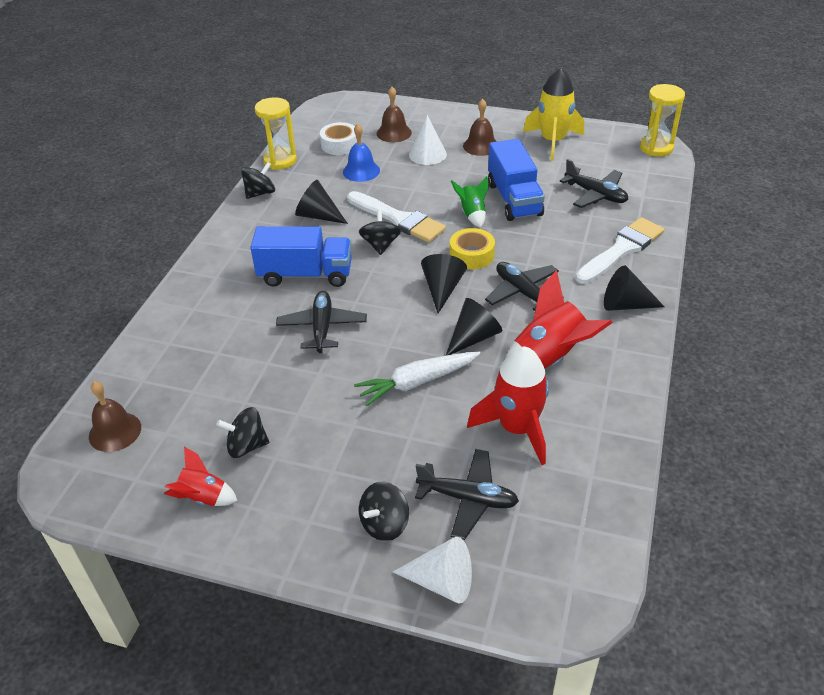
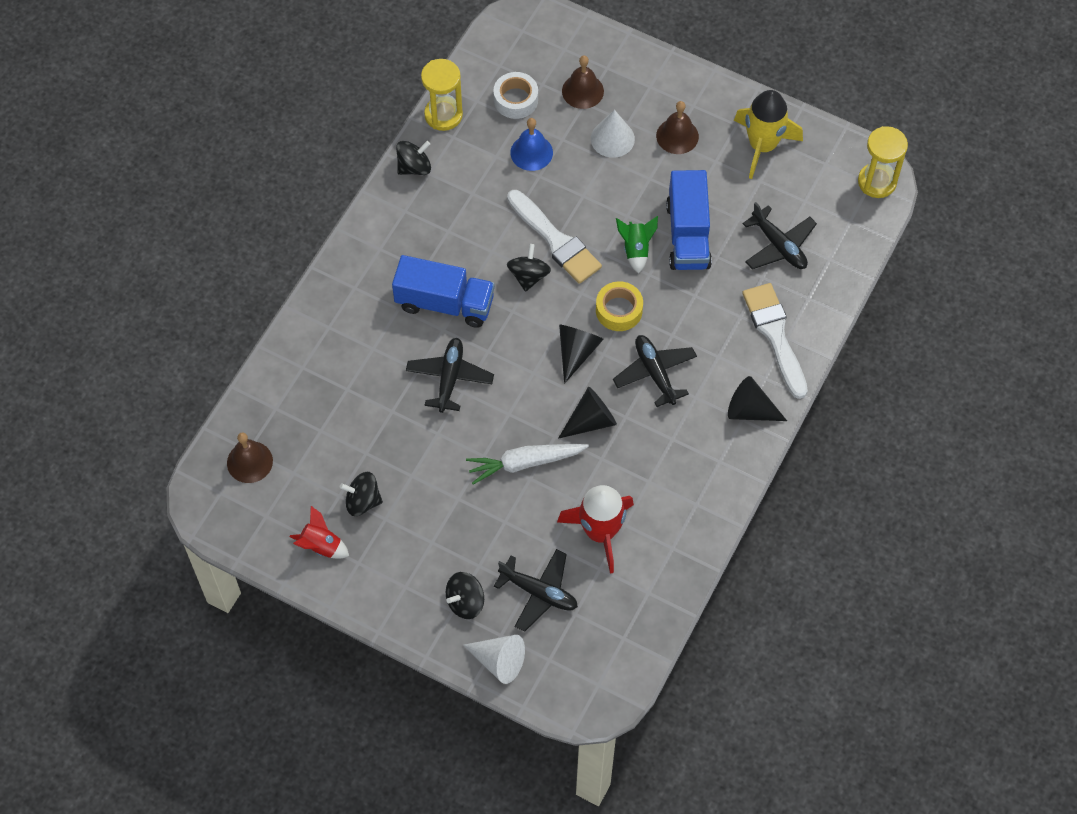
camera: 10 degrees right, 20 degrees up
black cone [295,180,348,224] -> none
red rocket [505,270,613,369] -> none
white brush [576,217,664,284] -> white brush turned 75 degrees counterclockwise [742,283,808,399]

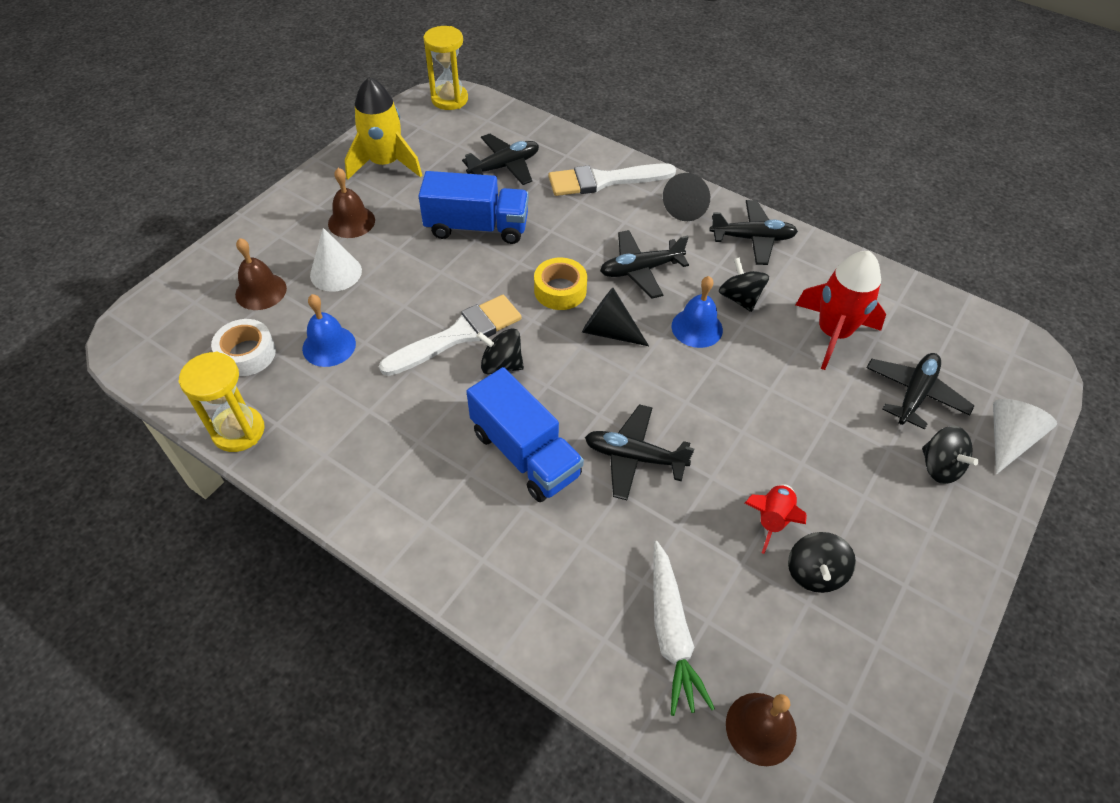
camera: 85 degrees left, 10 degrees down
red rocket [289,506,349,559] -> red rocket moved to [745,484,807,554]
blue truck [392,255,495,328] -> blue truck turned 120 degrees clockwise [466,367,584,502]
black spinning top [396,141,431,175] -> black spinning top moved to [719,257,769,312]
white carrot [466,444,589,485] -> white carrot moved to [653,541,715,716]
black cone [558,387,617,439] -> blue bell [671,276,723,348]
green rocket [616,216,658,273] -> none
none -> black plane [709,200,798,265]

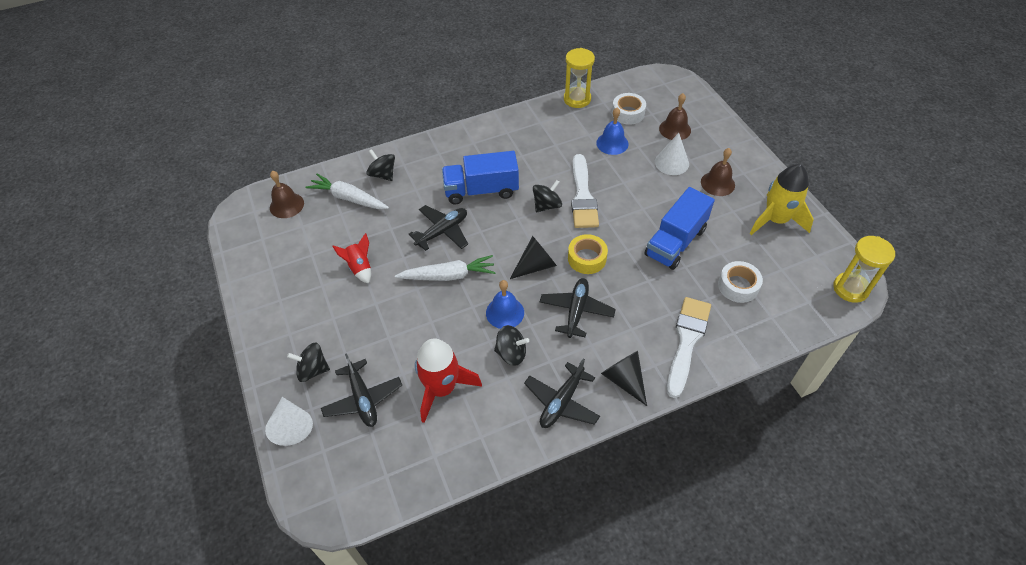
camera: 125 degrees right, 0 degrees up
black plane [462,134,539,185] -> white tape [718,261,763,303]
black spinning top [788,532,856,593] -> black spinning top moved to [366,149,395,181]
none -> white carrot [395,255,496,281]

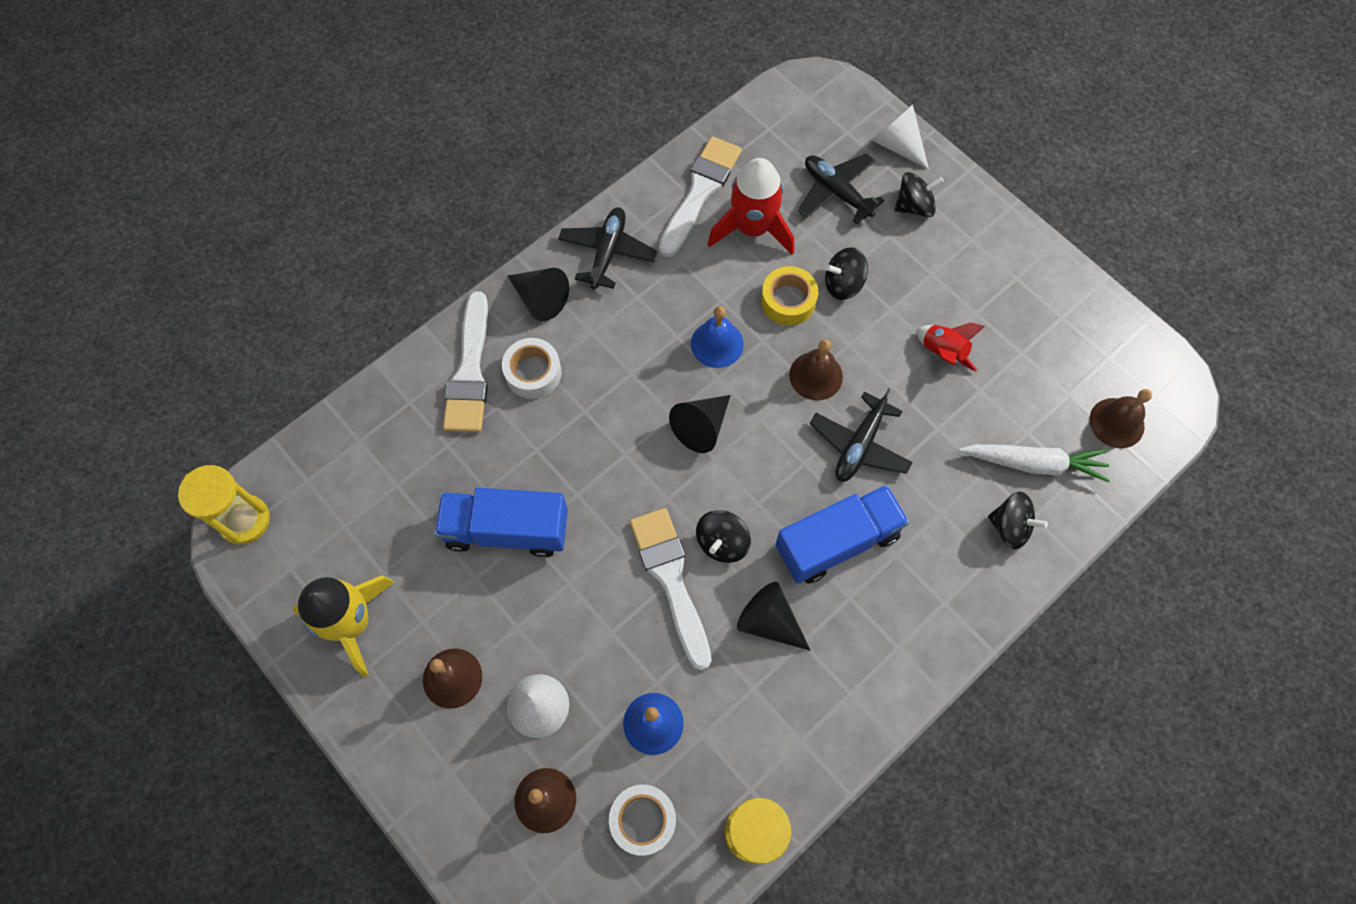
camera: 160 degrees right, 15 degrees up
white carrot [395,255,496,281] -> brown bell [789,339,843,400]
black spinning top [494,325,529,366] -> black spinning top moved to [825,247,868,300]
black plane [540,278,616,338] -> none
yellow tape [568,234,608,274] -> yellow tape moved to [761,266,818,325]
blue truck [645,187,715,270] -> blue truck turned 105 degrees counterclockwise [435,488,568,557]
white tape [718,261,763,303] -> white tape moved to [502,338,562,399]
none -> white brush [659,136,742,257]
none -> black cone [737,582,810,651]

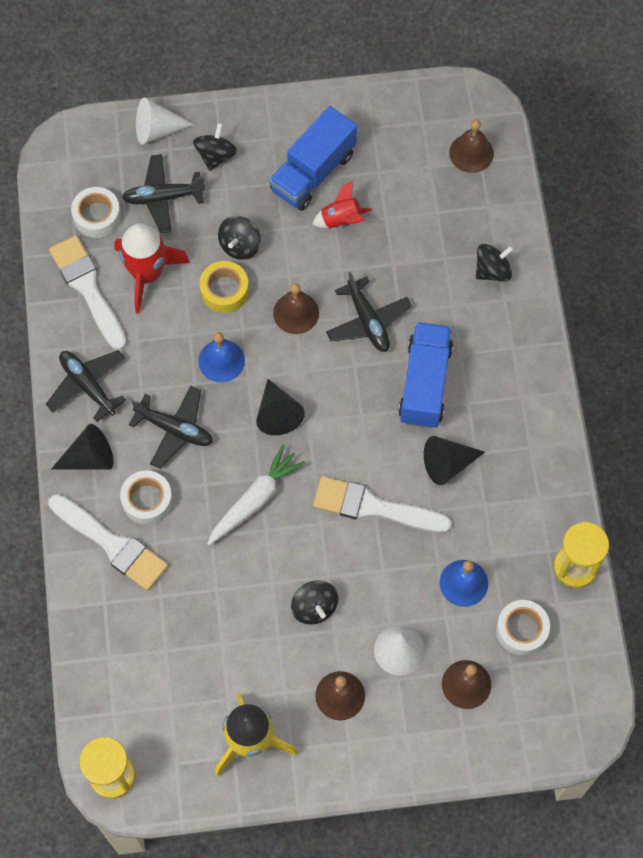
camera: 55 degrees left, 0 degrees up
blue truck [435,488,568,557] -> blue truck moved to [269,106,357,211]
black spinning top [696,510,751,563] -> black spinning top moved to [291,580,338,624]
white carrot [958,444,1110,482] -> white carrot moved to [207,444,305,545]
none -> white tape [71,187,121,238]
none -> black plane [129,386,213,469]

